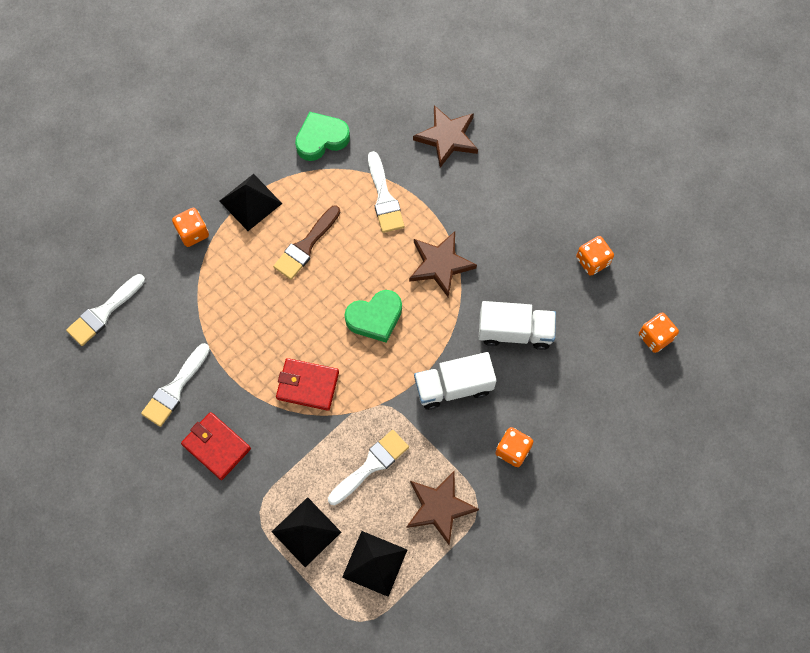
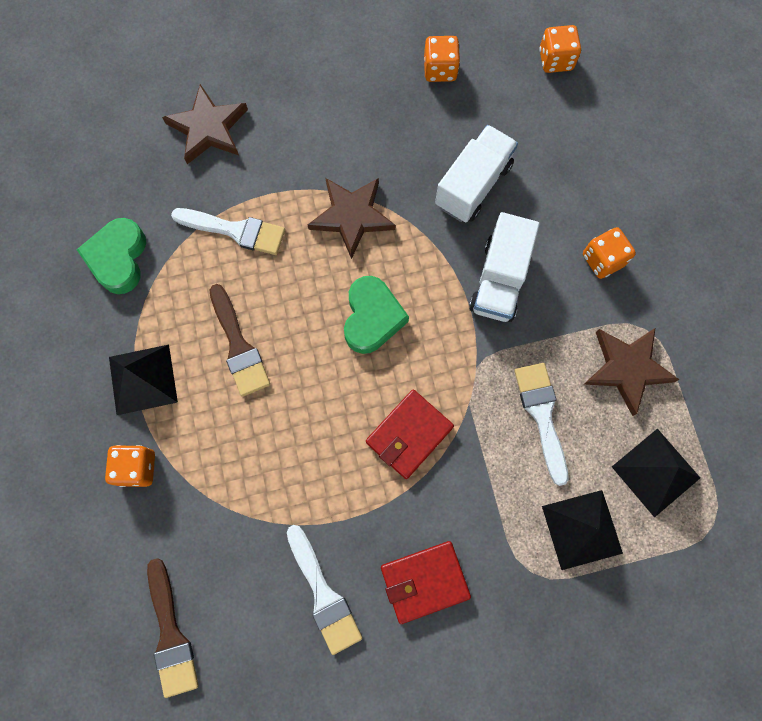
camera: 60 degrees left, 5 degrees up
white brush [66,274,145,346] -> brown brush [147,558,199,698]

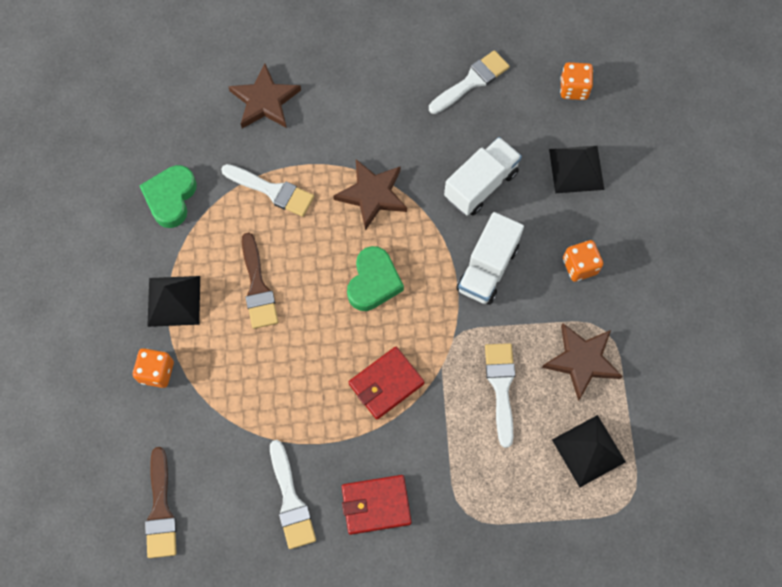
camera: 10 degrees right, 5 degrees down
orange dice [424,36,460,82] -> white brush [429,50,510,114]
black pyramid [542,490,623,570] -> black pyramid moved to [549,146,604,193]

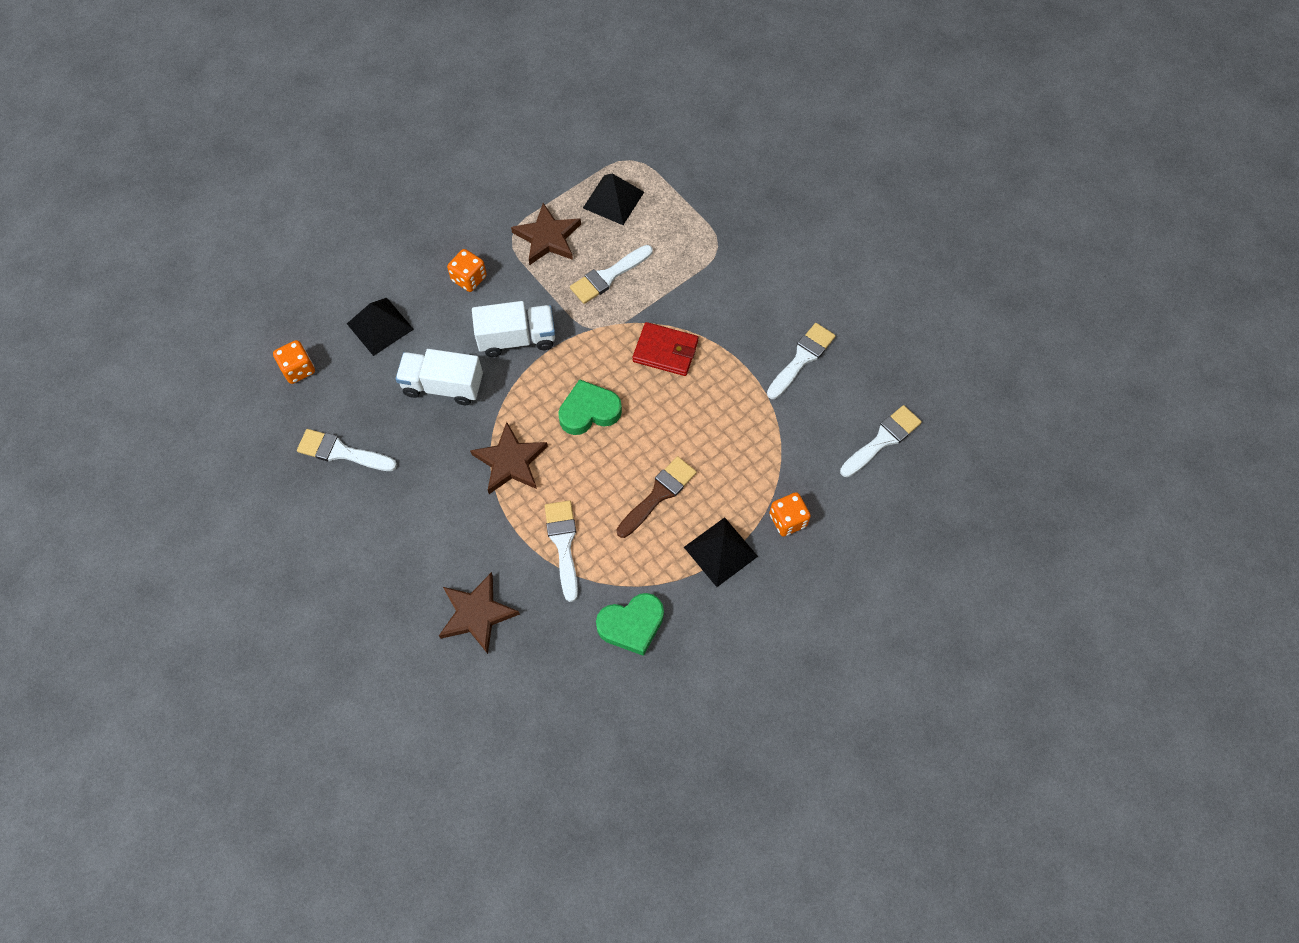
camera: 125 degrees left, 5 degrees down
brown brush [145,447,176,558] -> white brush [840,405,922,477]
red wallet [342,475,412,535] -> none

